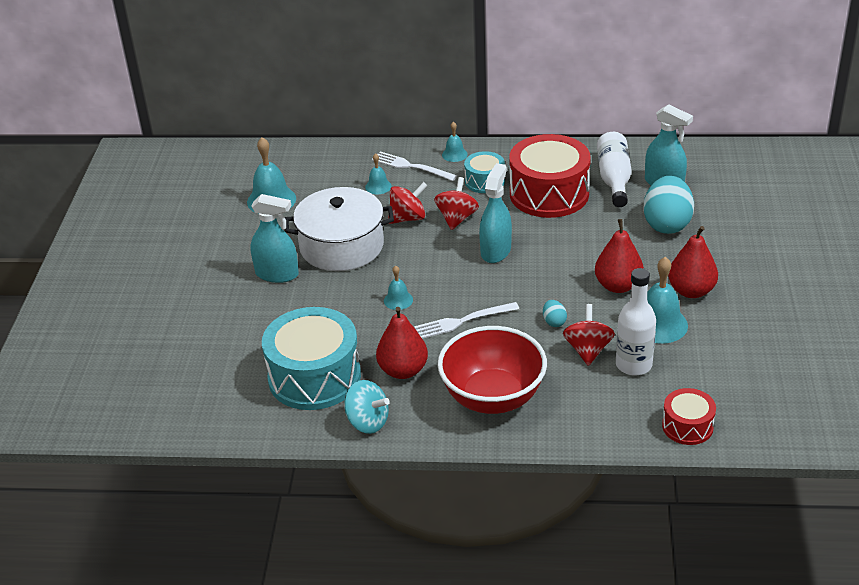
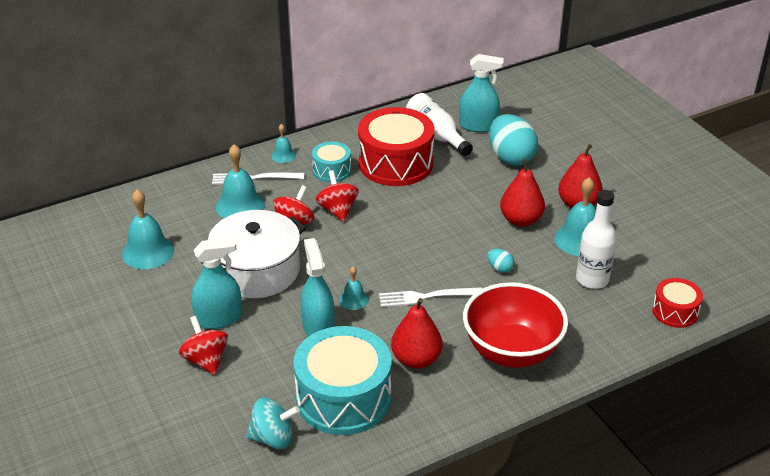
camera: 35 degrees left, 0 degrees up
turquoise spinning top [344,380,390,434] -> turquoise spinning top moved to [246,398,300,449]
turquoise bell [365,153,392,194] -> turquoise bell [216,144,265,218], size x1.86
white fork [414,302,519,339] -> white fork turned 45 degrees clockwise [379,287,483,307]
turquoise spray bottle [479,163,512,263] -> turquoise spray bottle moved to [301,238,335,337]
red spinning top [563,304,615,366] -> red spinning top moved to [179,316,228,375]

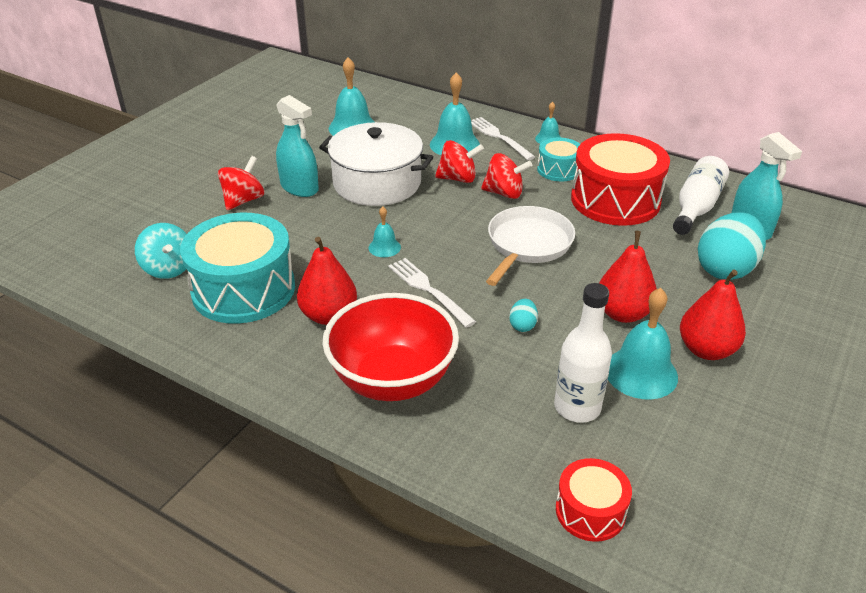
camera: 60 degrees right, 0 degrees up
turquoise spray bottle [301,238,335,337] -> none
red spinning top [316,170,359,222] -> red spinning top turned 60 degrees clockwise [481,153,532,199]
none -> white pan [486,206,575,286]

